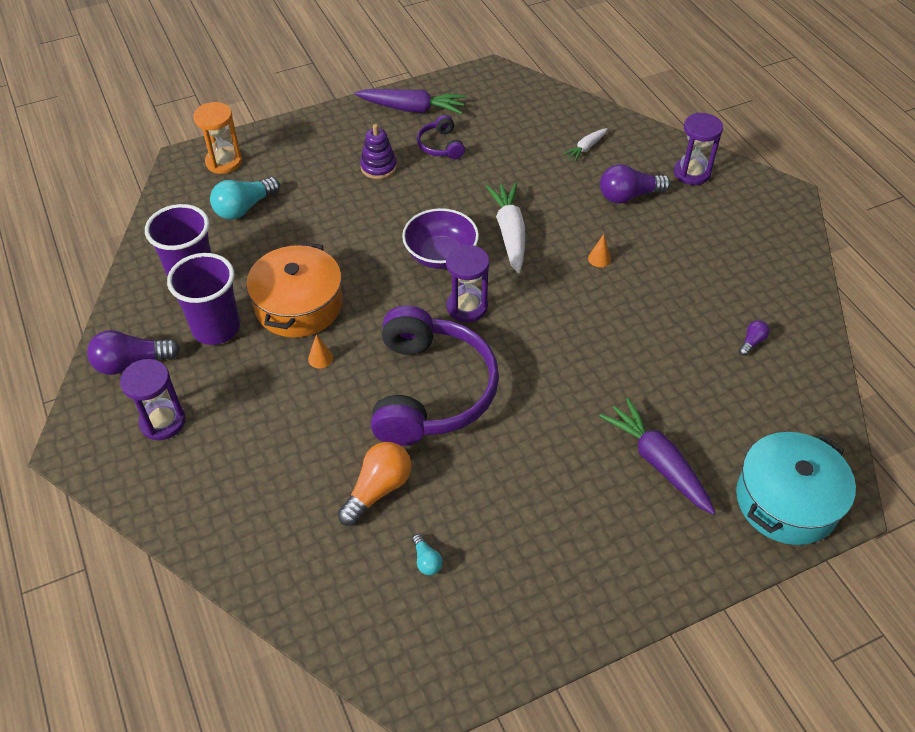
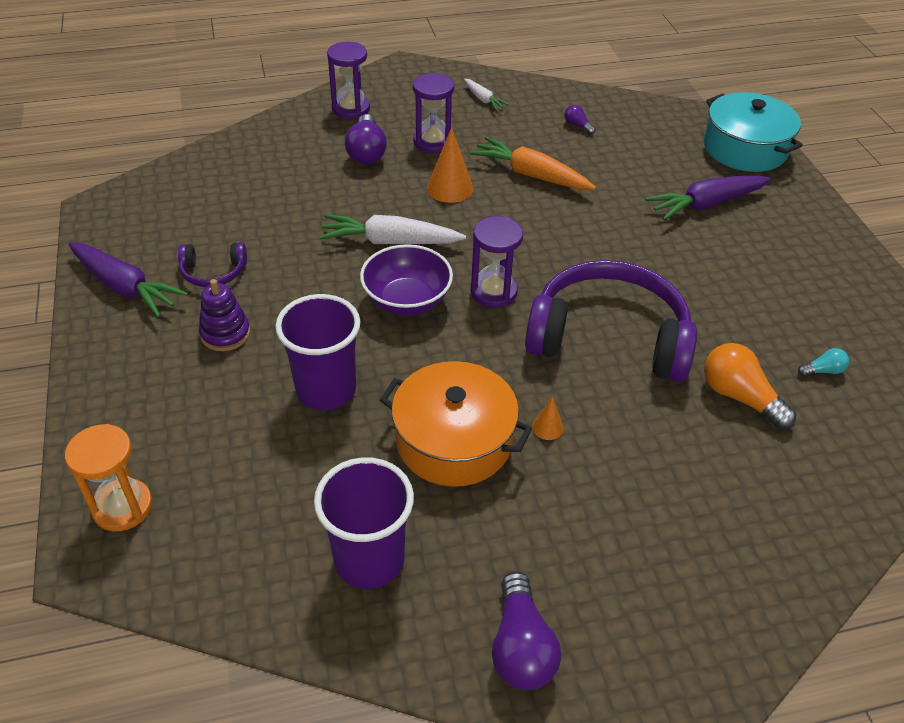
camera: 80 degrees left, 5 degrees down
purple hourglass [120,359,185,440] -> purple hourglass moved to [413,73,454,153]
purple cup [167,253,240,345] -> purple cup moved to [275,294,361,410]
turquoise light bulb [210,177,280,219] -> none
purple carrot [355,89,466,114] -> purple carrot turned 105 degrees clockwise [68,242,188,317]
white carrot [563,128,608,161] -> white carrot moved to [464,79,509,110]
orange cone [588,234,611,267] -> orange cone [427,127,473,203], size x1.91
none -> orange carrot [470,137,596,190]

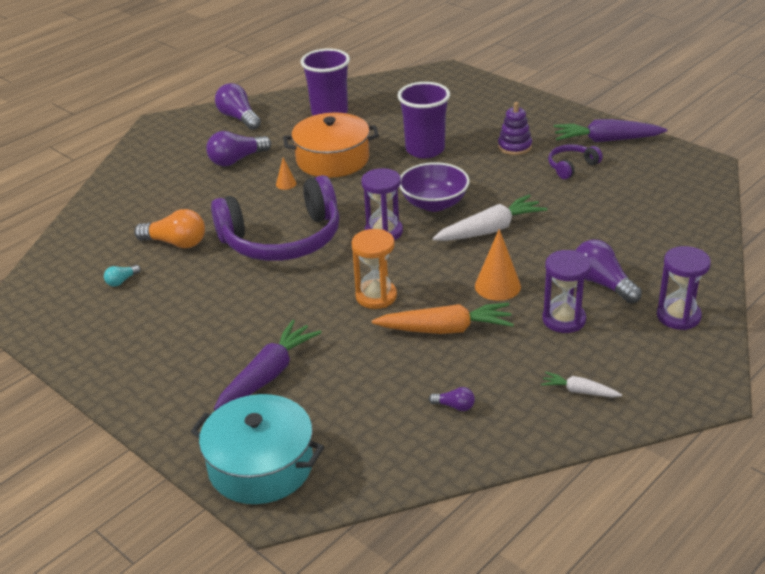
camera: 150 degrees right, 10 degrees down
orange hourglass [65,424,153,531] -> orange hourglass moved to [351,229,397,309]
none -> purple light bulb [206,131,271,166]

